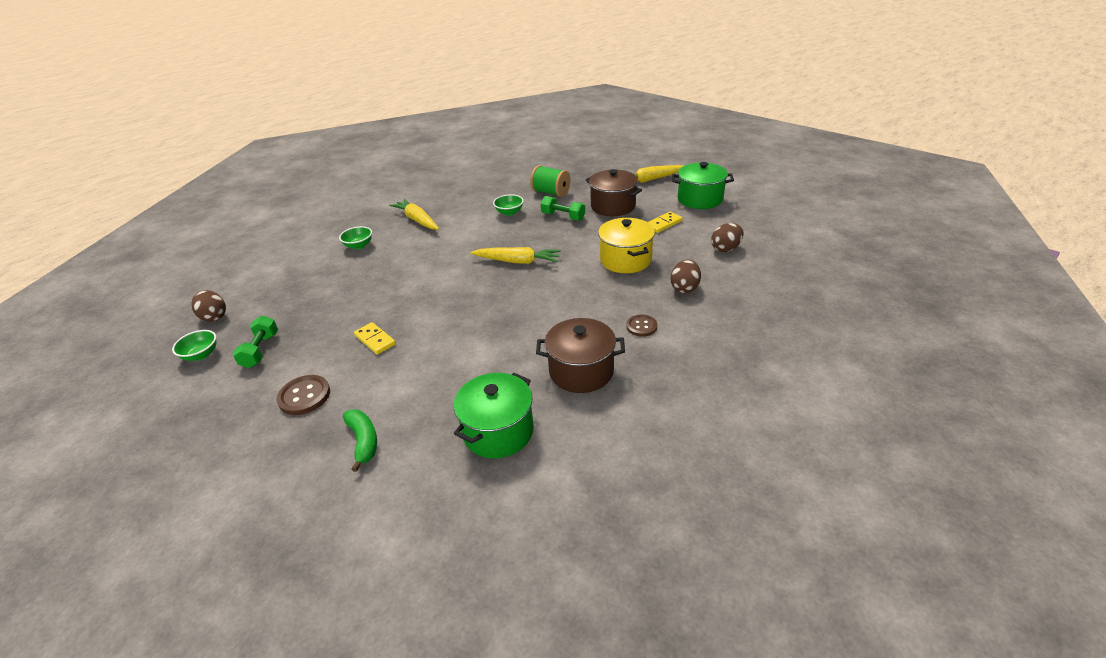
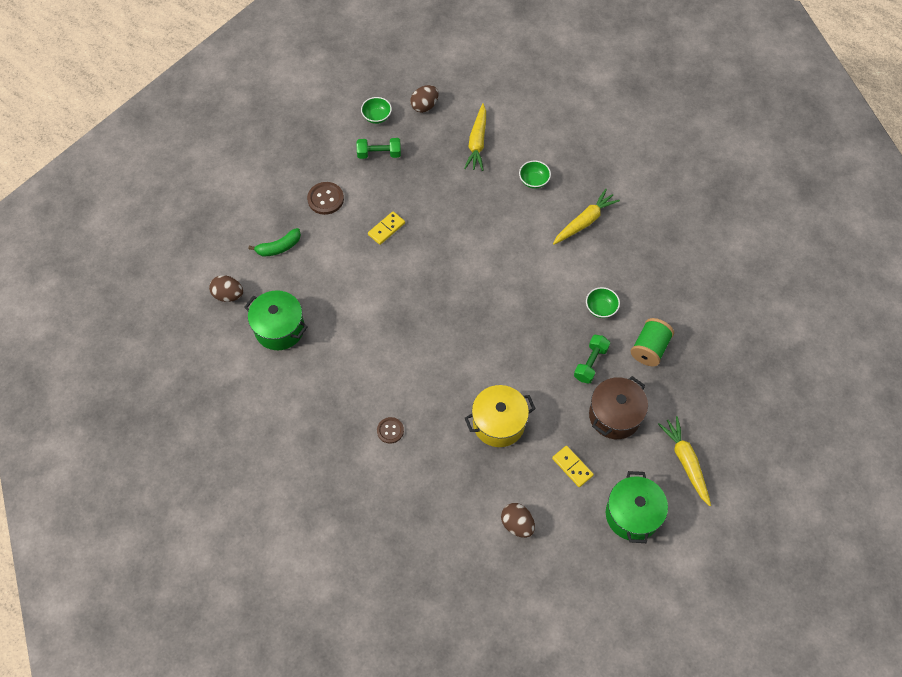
camera: 85 degrees right, 25 degrees up
yellow carrot [470,247,561,264] -> yellow carrot moved to [464,103,486,171]
brown pot [536,318,625,393] -> none
brown egg [671,259,701,293] -> brown egg moved to [209,275,243,302]

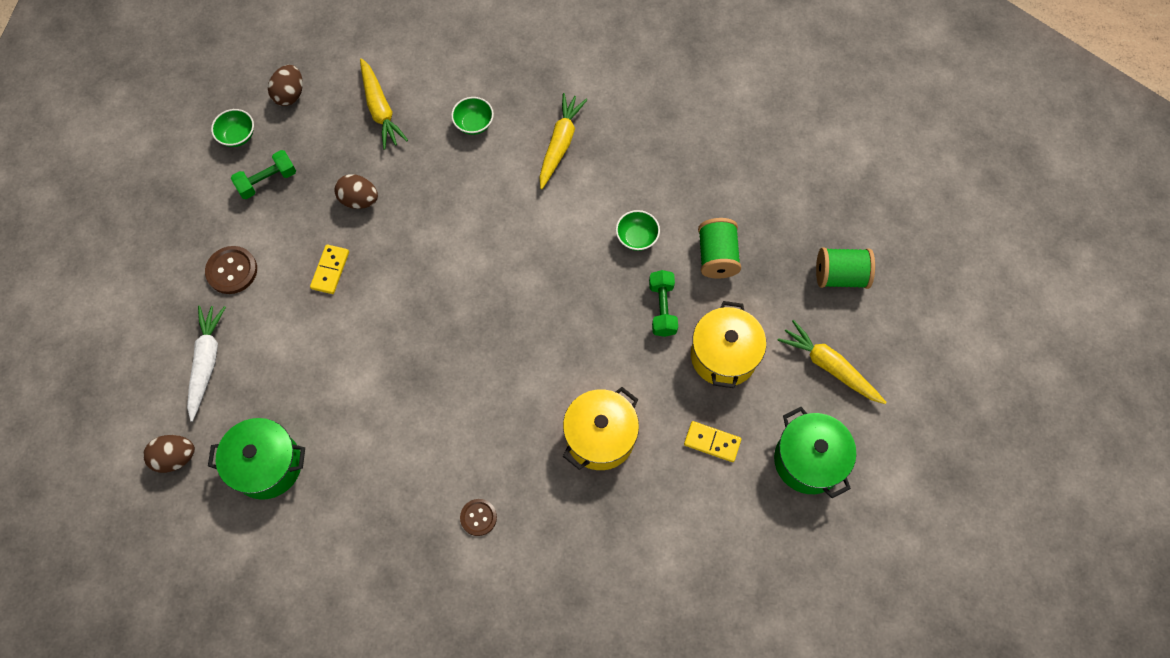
camera: 30 degrees left, 5 degrees up
green banana [248,228,301,256] -> white carrot [187,306,226,422]
brown egg [501,503,535,538] -> brown egg moved to [334,174,378,209]
brown pot [589,376,648,439] -> yellow pot [691,301,766,388]
none -> green spool [816,247,875,289]

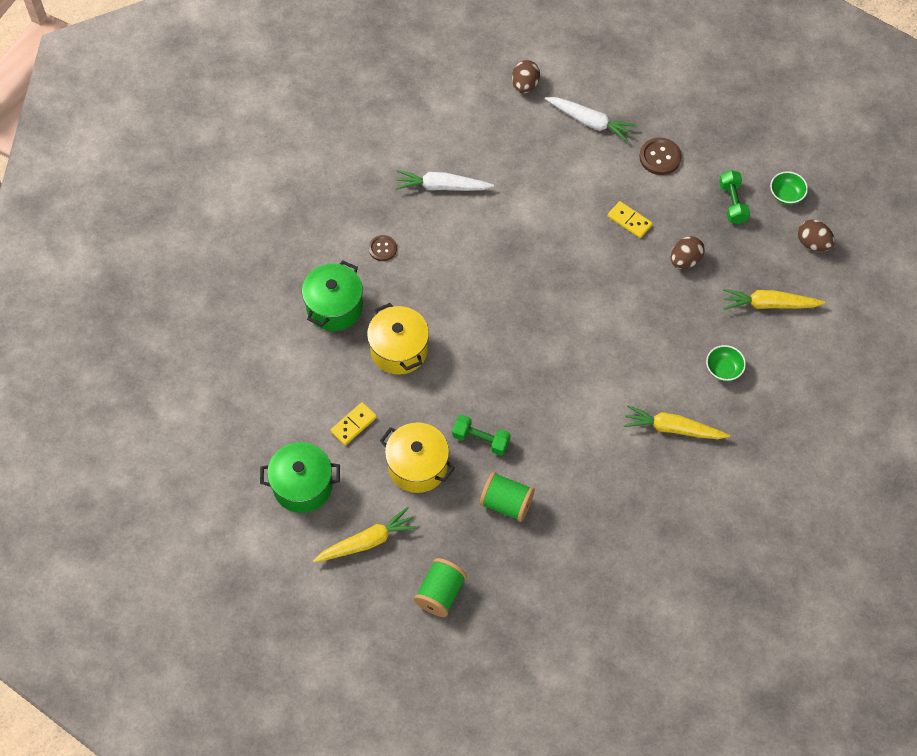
camera: 115 degrees right, 5 degrees down
green pot [208,418,305,500] -> green pot moved to [302,261,363,331]
yellow carrot [540,93,587,189] -> yellow carrot turned 150 degrees clockwise [624,405,730,439]
green bowl [616,210,660,251] -> none
none -> white carrot [396,170,494,191]

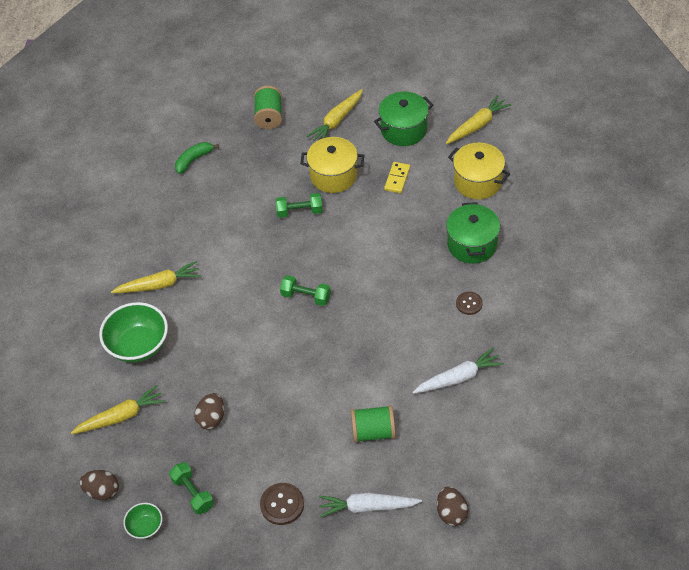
camera: 155 degrees right, 10 degrees down
yellow pot [367,303,429,375] -> yellow pot moved to [448,142,510,199]
green spool [480,472,535,522] -> green spool moved to [351,405,396,443]
yellow domino [608,201,653,238] -> none
green bowl [706,345,746,381] -> green bowl [99,302,168,363], size x1.91
none -> green banana [175,142,219,174]
none -> green dumbbell [280,275,331,306]
none -> yellow carrot [446,95,511,144]

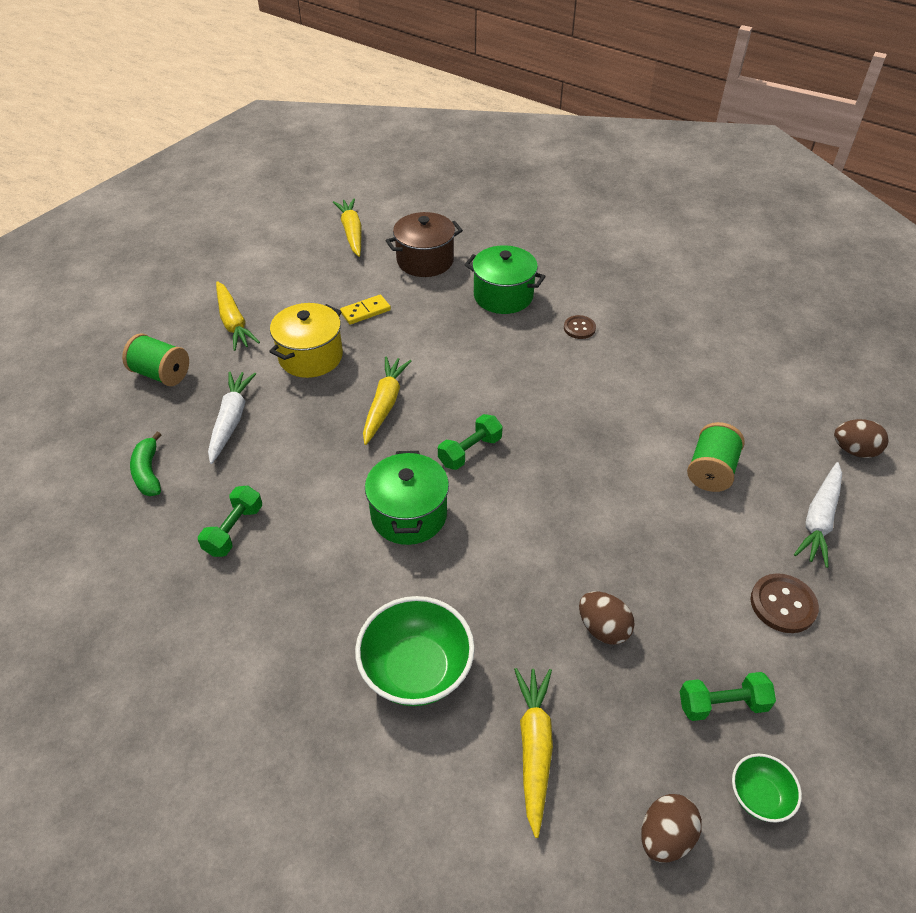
camera: 65 degrees left, 5 degrees down
yellow carrot [111,261,201,293] -> yellow carrot moved to [363,356,412,445]
green dumbbell [275,193,323,218] -> green dumbbell moved to [198,486,262,557]
green pot [374,91,433,146] -> green pot moved to [365,451,449,545]
yellow domino [384,162,410,193] -> yellow domino turned 75 degrees counterclockwise [340,294,391,325]
white carrot [412,348,504,394] -> white carrot moved to [208,372,256,464]
yellow pot [448,142,510,199] -> brown pot [385,212,463,277]

